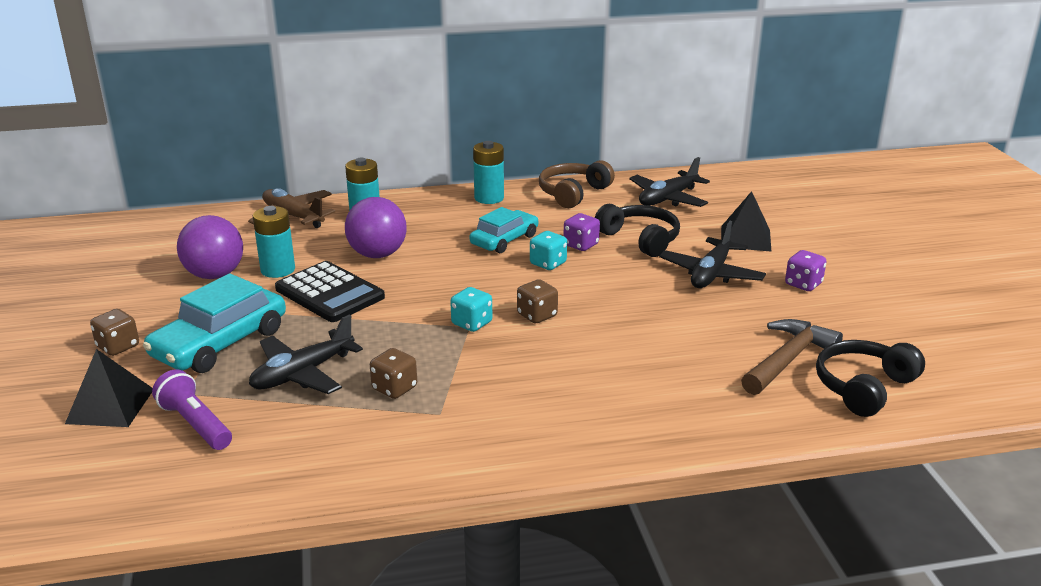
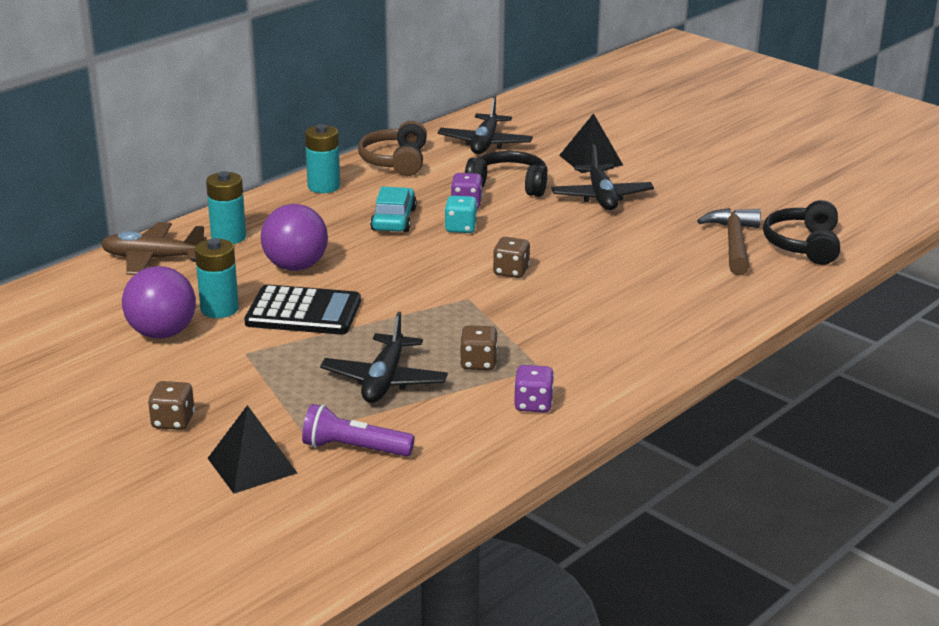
camera: 35 degrees left, 0 degrees up
turquoise car [143,273,286,373] -> none
turquoise dice [450,287,492,332] -> none
purple dice [785,250,827,291] -> purple dice moved to [514,365,554,413]

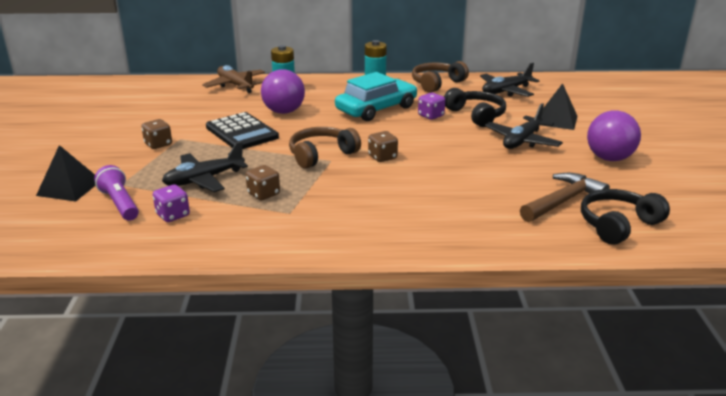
camera: 45 degrees right, 0 degrees up
purple ball [122,266,196,339] -> purple ball moved to [587,110,641,161]
brown dice [148,381,195,430] -> brown dice moved to [141,119,172,149]
turquoise battery [195,238,239,318] -> none
turquoise car [370,187,417,232] -> turquoise car [335,72,417,121], size x1.54
turquoise dice [444,196,478,233] -> none
purple dice [514,365,554,413] -> purple dice moved to [153,184,190,222]
none -> brown headphones [289,127,361,169]

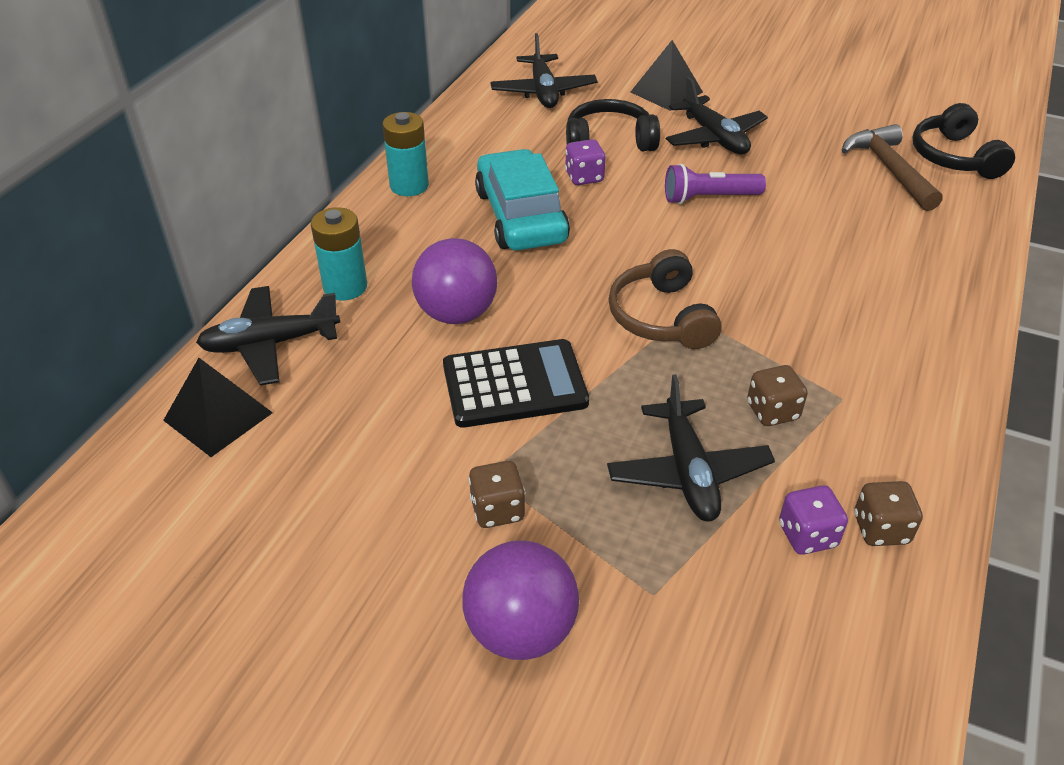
camera: 65 degrees left, 15 degrees up
black pyramid [36,145,96,202] -> black pyramid moved to [163,358,273,457]
purple flashlight [94,165,139,221] -> purple flashlight moved to [665,164,766,204]
brown plane [202,65,265,93] -> black plane [196,286,340,386]
brown dice [368,131,398,162] -> brown dice moved to [854,481,923,546]
brown headphones [412,61,469,93] -> none
purple ball [587,110,641,161] -> purple ball moved to [462,540,579,660]

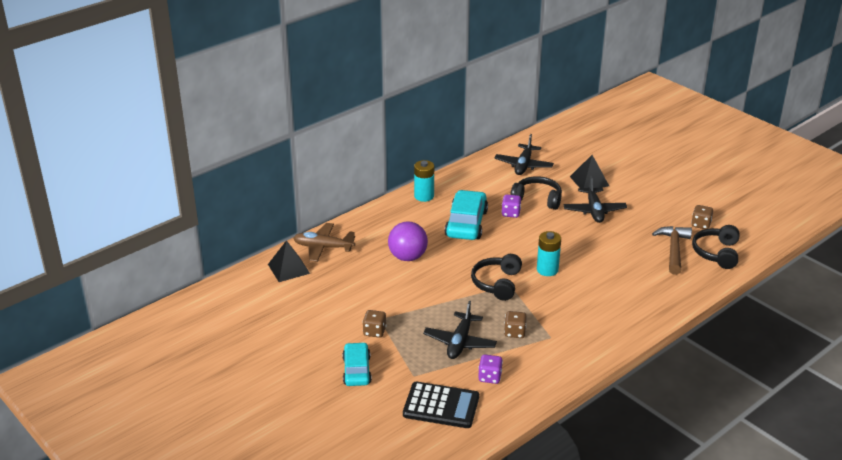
camera: 25 degrees right, 10 degrees down
black plane [196,286,340,386] -> brown plane [293,223,355,262]
turquoise battery [311,207,367,301] -> turquoise battery moved to [537,231,561,276]
black calculator [443,339,589,428] -> black calculator moved to [403,382,479,428]
purple ball [462,540,579,660] -> turquoise car [342,342,372,386]
brown headphones [609,249,721,349] -> black headphones [471,254,522,301]
purple flashlight [665,164,766,204] -> none
brown dice [854,481,923,546] -> brown dice moved to [691,205,713,229]

